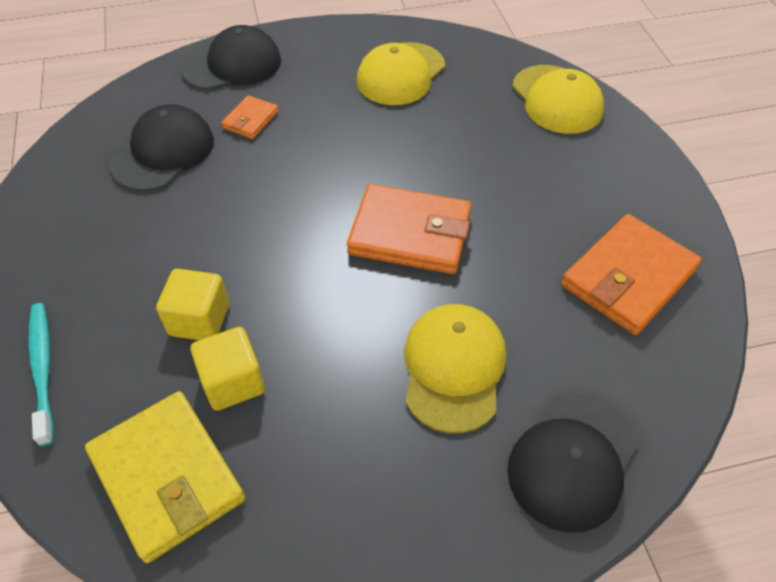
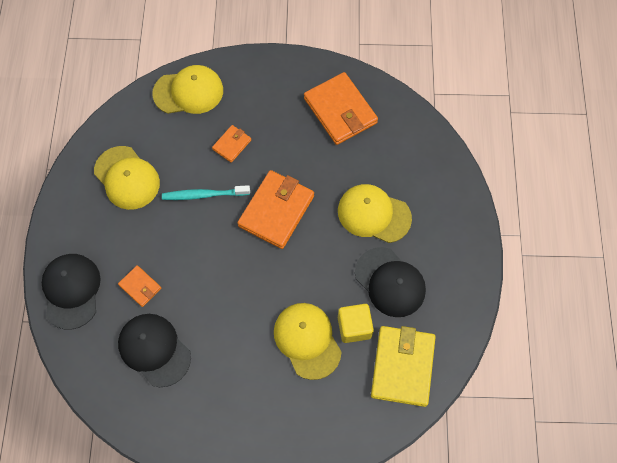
camera: 75 degrees left, 15 degrees up
turquoise toothbrush [28,303,54,446] -> turquoise toothbrush moved to [162,185,250,200]
yellow wallet [85,391,245,563] -> yellow wallet turned 60 degrees counterclockwise [371,326,436,407]
yellow cube [156,269,229,340] -> yellow cap [274,303,341,380]
black cap [507,392,638,533] -> black cap moved to [355,247,426,317]
none -> orange wallet [212,125,251,163]

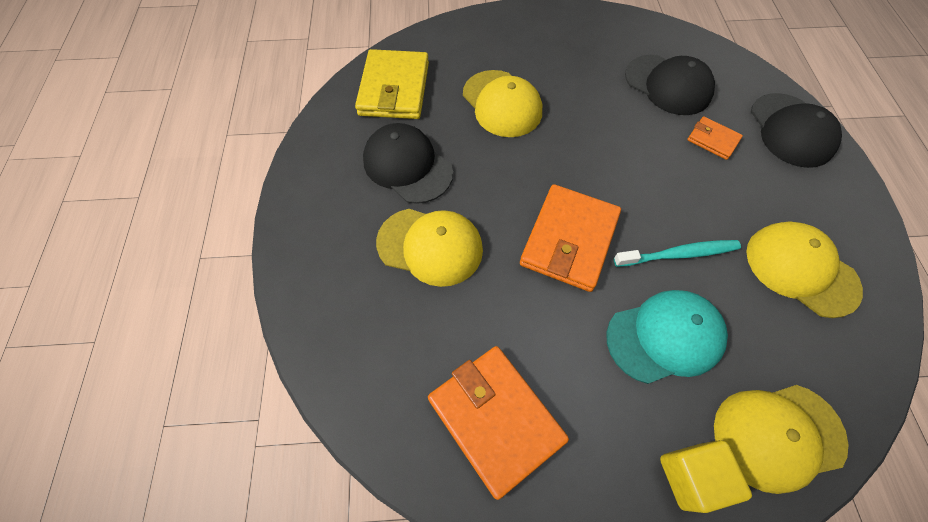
camera: 175 degrees right, 5 degrees down
orange wallet [212,125,251,163] -> turquoise cap [606,290,728,384]
yellow cube [338,304,374,343] -> yellow cube moved to [660,440,752,513]

